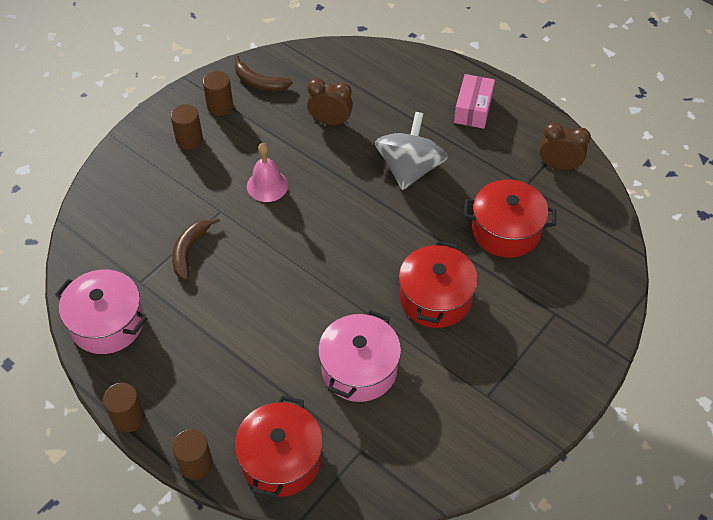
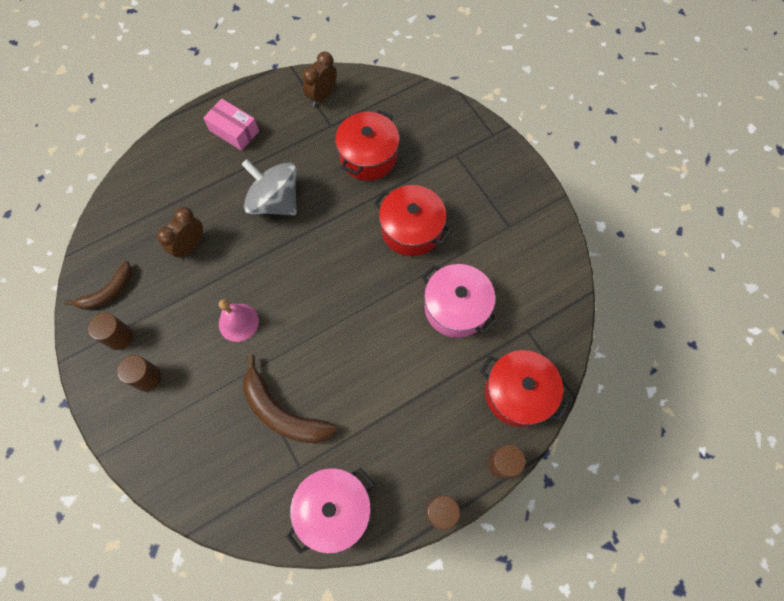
camera: 70 degrees left, 15 degrees up
brown banana [172,217,220,280] -> brown banana [243,355,337,443], size x1.54

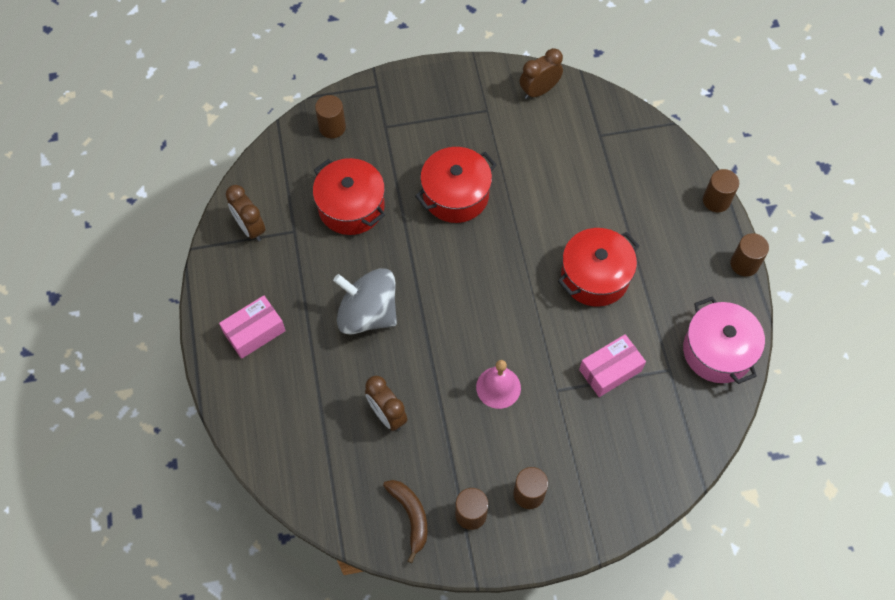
camera: 70 degrees left, 5 degrees down
grey spinning top [242,159,297,215] -> grey spinning top turned 60 degrees clockwise [333,268,397,335]
brown banana [243,355,337,443] -> pink box [579,334,646,397]
pink pot [422,264,498,338] -> none
red pot [480,350,570,427] -> red pot moved to [558,228,639,307]
none -> brown cylinder [315,95,346,138]
none -> brown clock [520,48,563,99]

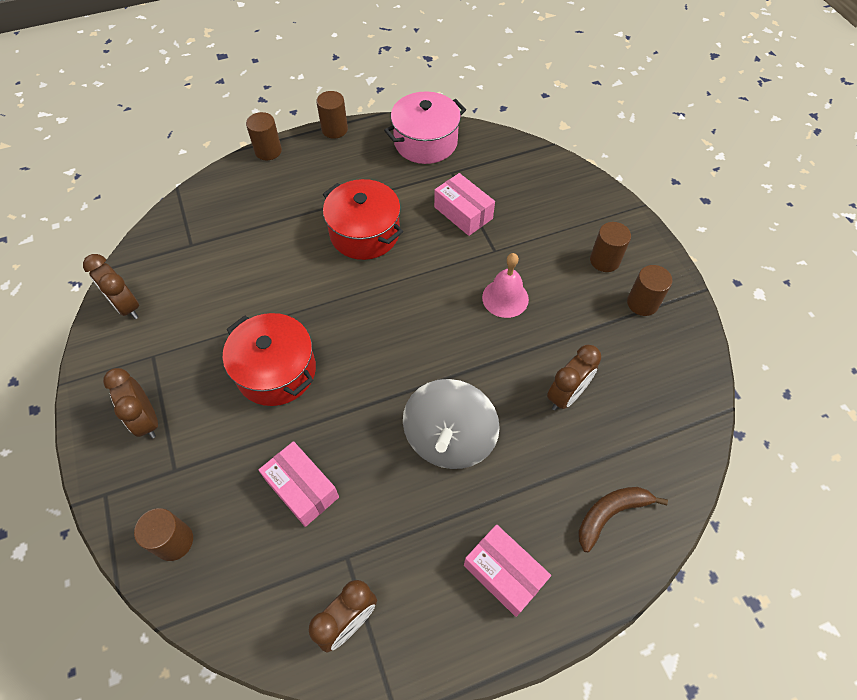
camera: 100 degrees left, 5 degrees down
red pot [313,158,385,235] -> pink box [259,441,339,527]
brown banana [383,480,428,563] -> brown banana moved to [578,487,668,552]
none -> brown clock [103,368,158,439]

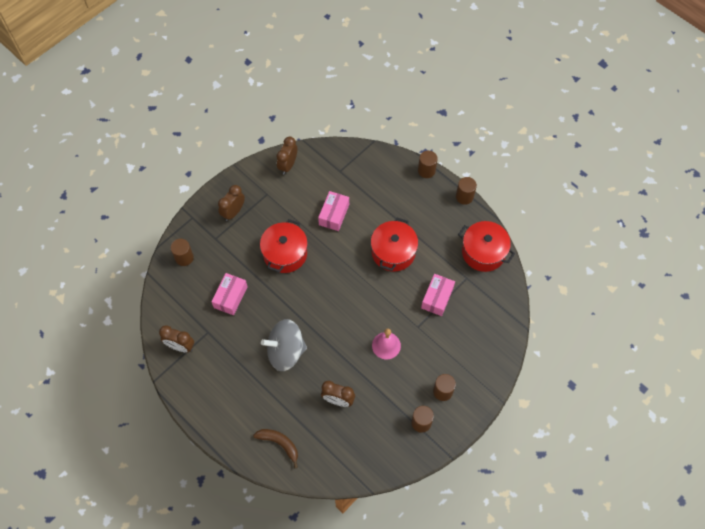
camera: 65 degrees right, 5 degrees up
pink pot [384,91,466,164] -> red pot [458,221,515,272]
pink box [464,524,551,617] -> pink box moved to [318,191,349,231]

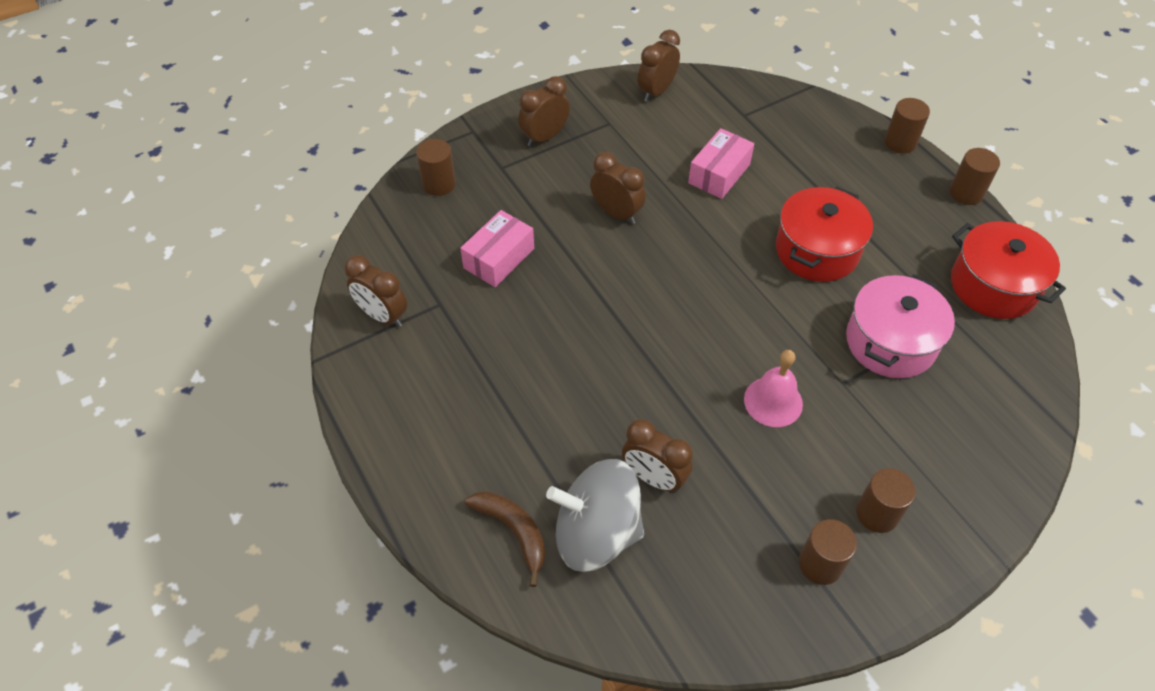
camera: 15 degrees right, 10 degrees down
red pot [260,219,308,273] -> brown clock [590,152,646,224]
grey spinning top [261,319,307,371] -> grey spinning top moved to [546,459,644,572]
pink box [421,274,455,316] -> pink pot [846,274,955,378]

